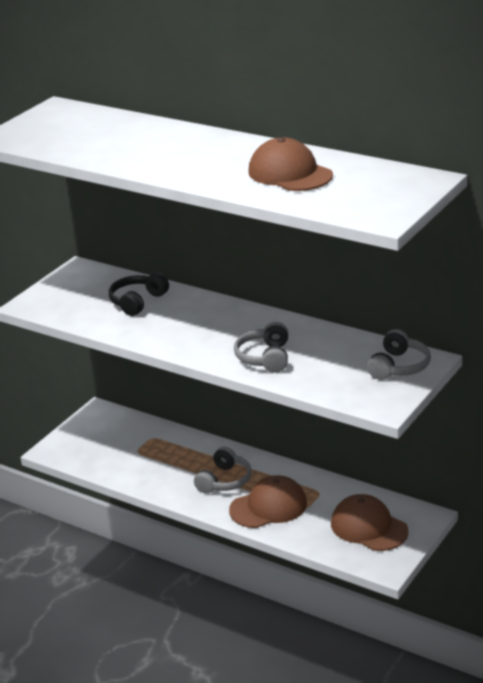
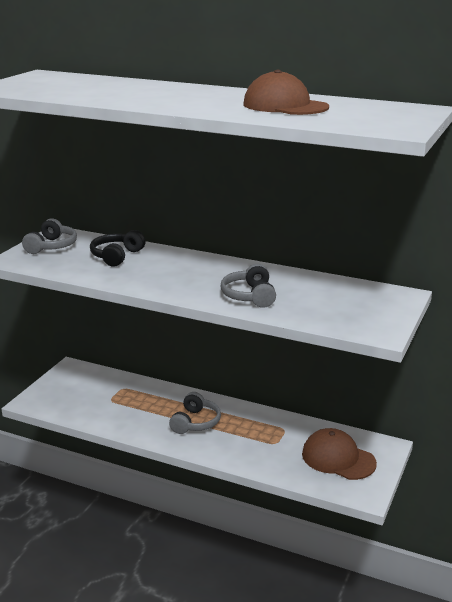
camera: 10 degrees left, 5 degrees down
brown cap [229,475,307,528] -> none
grey headphones [367,329,431,380] -> grey headphones moved to [22,218,77,254]

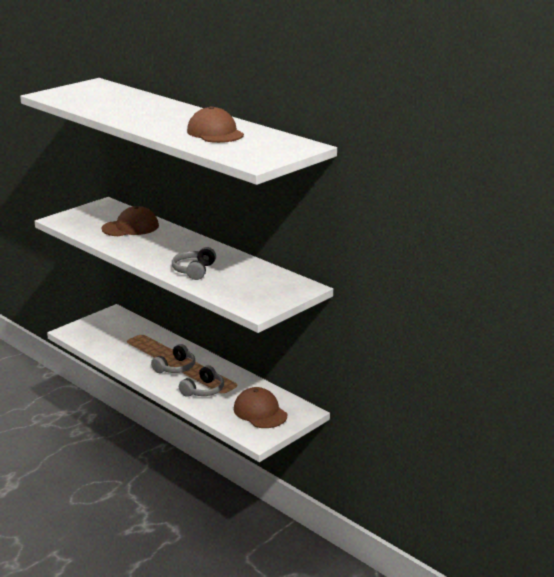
camera: 20 degrees right, 0 degrees up
grey headphones [22,218,77,254] -> grey headphones moved to [179,365,224,397]
black headphones [90,230,146,267] -> brown cap [102,206,159,236]

